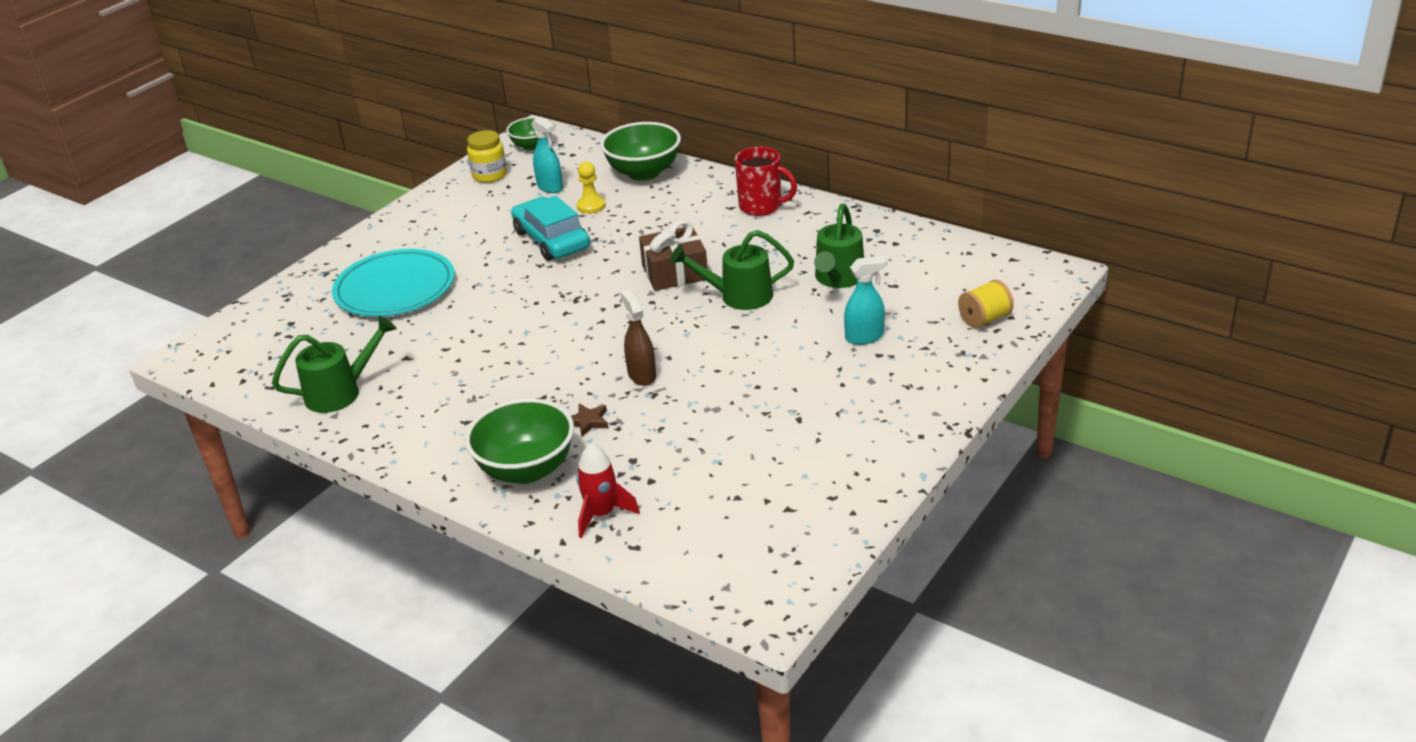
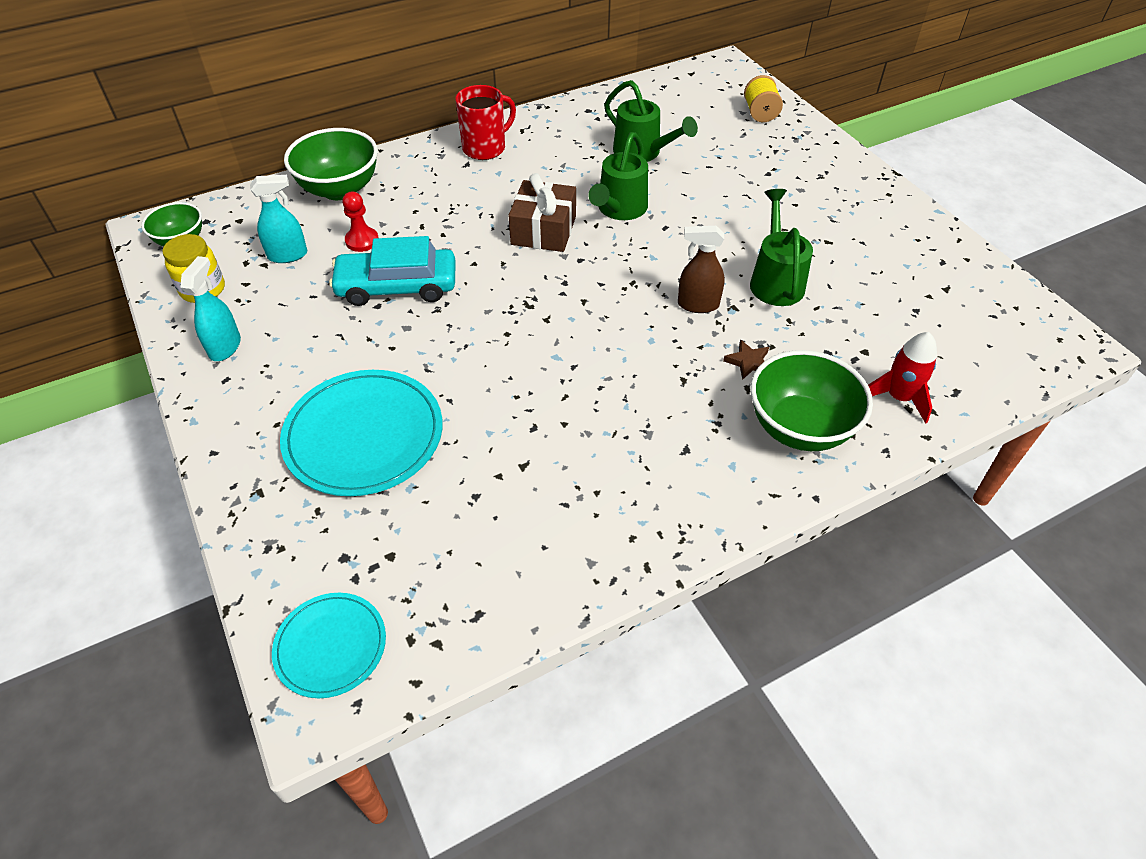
camera: 65 degrees left, 15 degrees up
green watering can [272,316,397,413] -> green watering can moved to [750,189,813,306]
yellow pawn [577,162,606,214] -> red pawn [342,192,379,252]
turquoise spray bottle [844,256,887,345] -> turquoise spray bottle moved to [180,256,241,361]
none -> turquoise plate [272,593,386,698]

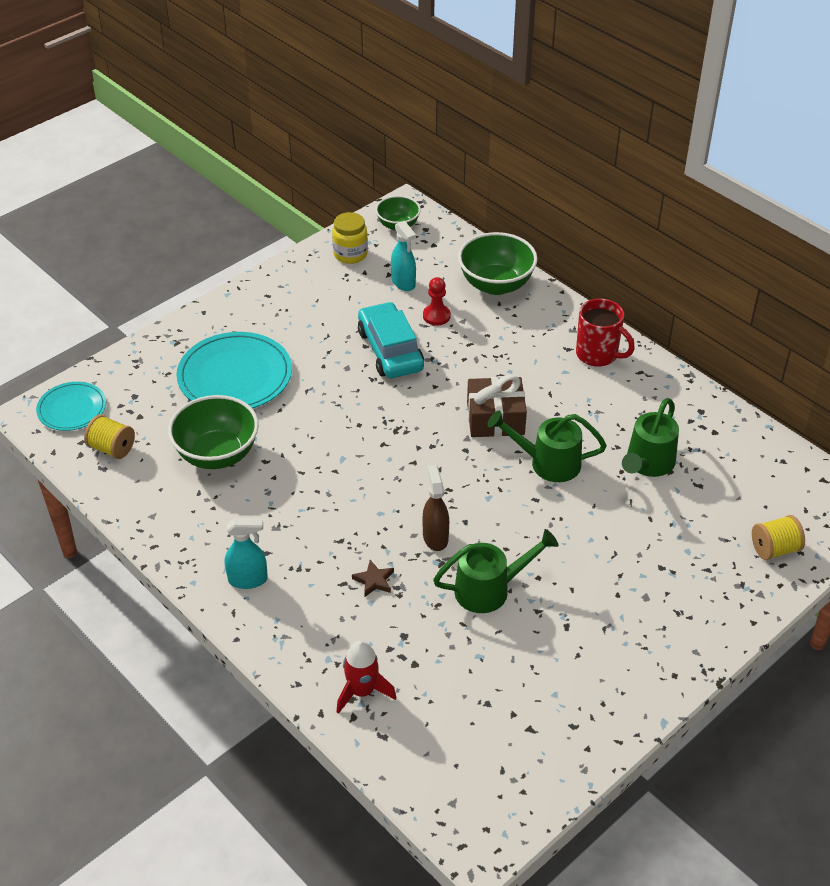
camera: 75 degrees right, 5 degrees down
turquoise spray bottle [180,256,241,361] -> turquoise spray bottle moved to [225,518,268,589]
green bowl [750,350,873,451] -> green bowl moved to [168,395,259,469]
none -> yellow spool [84,415,135,459]

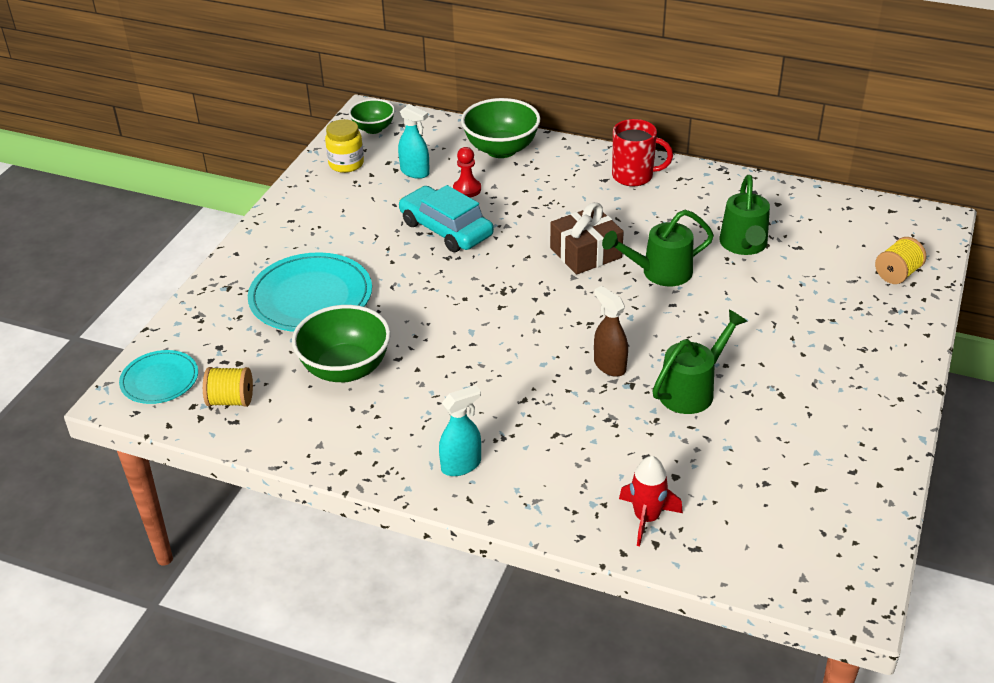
camera: 25 degrees left, 5 degrees down
brown star [352,560,394,597] -> none

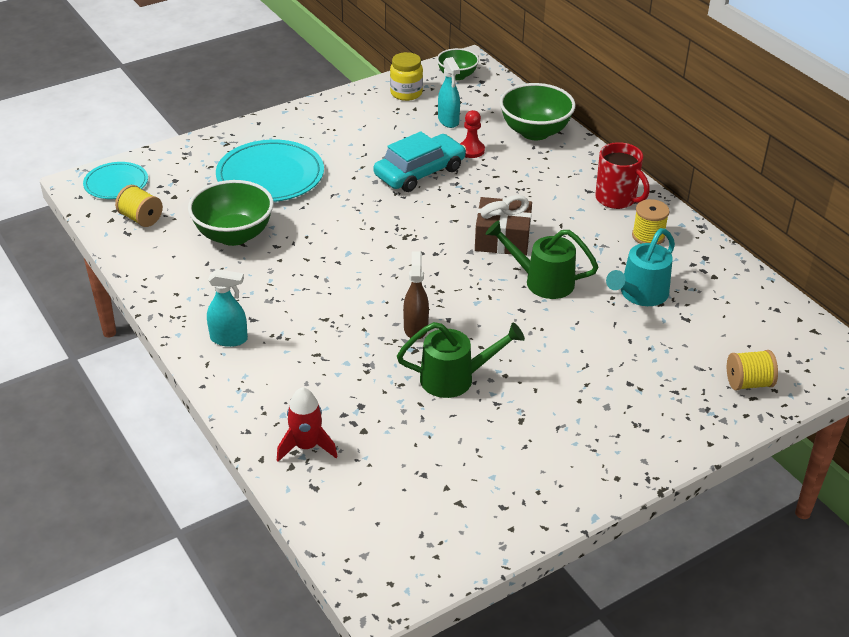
camera: 35 degrees right, 0 degrees up
turquoise car [399,185,494,252] -> turquoise car turned 60 degrees clockwise [374,131,466,192]
green watering can [719,175,770,255] -> turquoise watering can [606,228,675,306]
none -> yellow spool [632,199,669,245]

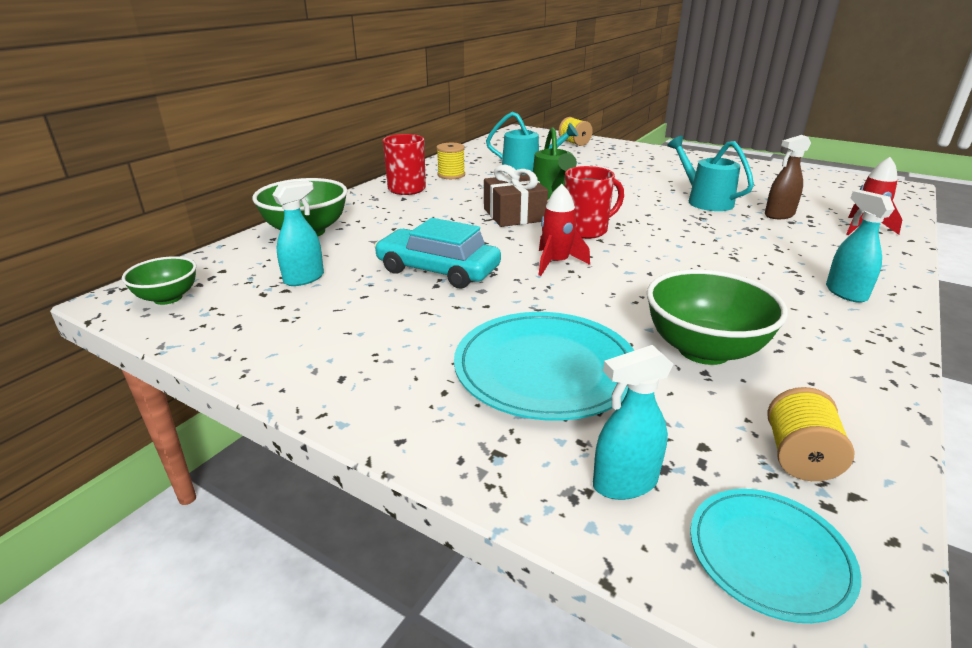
camera: 115 degrees left, 10 degrees down
yellow jar [390,52,423,101] -> none
green watering can [397,322,525,398] -> turquoise watering can [667,136,754,211]
brown spray bottle [403,251,429,339] -> brown spray bottle moved to [765,135,811,219]
red pawn [460,110,485,158] -> none
none -> red rocket [539,184,590,276]
none -> red mug [564,166,624,239]
none -> turquoise spray bottle [593,345,673,500]

